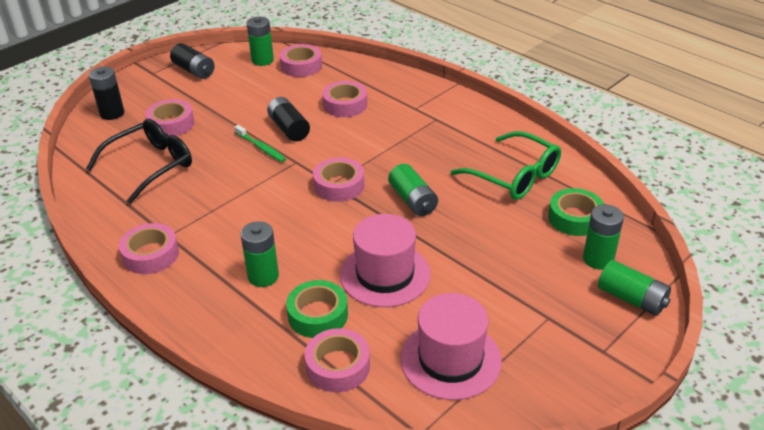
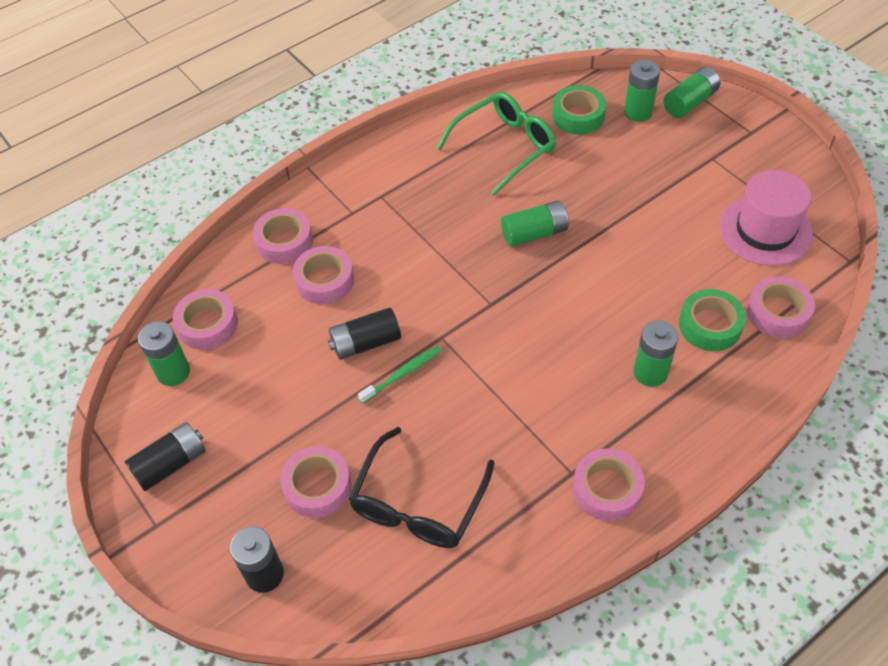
camera: 80 degrees left, 15 degrees up
black glasses [86,119,192,204] -> black glasses turned 120 degrees counterclockwise [348,427,495,548]
pink tape [313,158,364,202] -> pink tape moved to [253,208,313,264]
pink hat [340,214,431,307] -> none

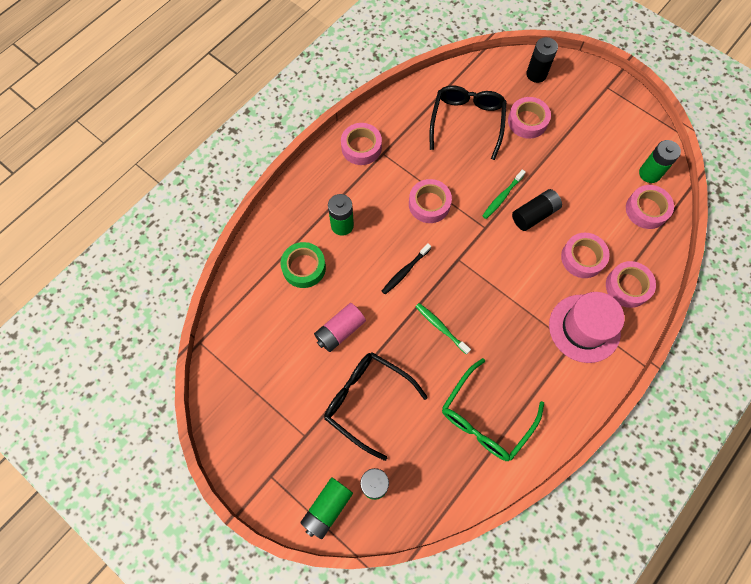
camera: 165 degrees right, 15 degrees up
black battery [125,422,206,491] -> none
green battery [501,201,569,247] -> green toothbrush [415,303,471,355]
green tape [552,85,606,135] -> none
pink hat [719,170,813,266] -> pink hat moved to [549,292,625,363]
pink tape [747,276,815,338] -> pink tape moved to [409,179,452,223]
none -> pink battery [314,303,366,352]
none -> black glasses [324,352,428,461]
none -> black toothbrush [382,243,431,295]

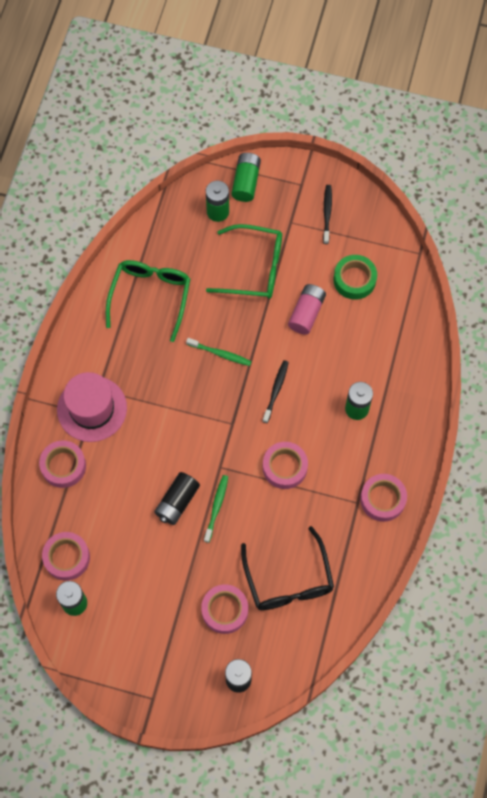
camera: 155 degrees right, 0 degrees up
green tape [280,242,326,288] -> green tape moved to [333,255,377,300]
black glasses [324,352,428,461] -> green glasses [206,224,282,299]
pink tape [561,233,610,278] -> none
none -> black toothbrush [323,185,332,244]

